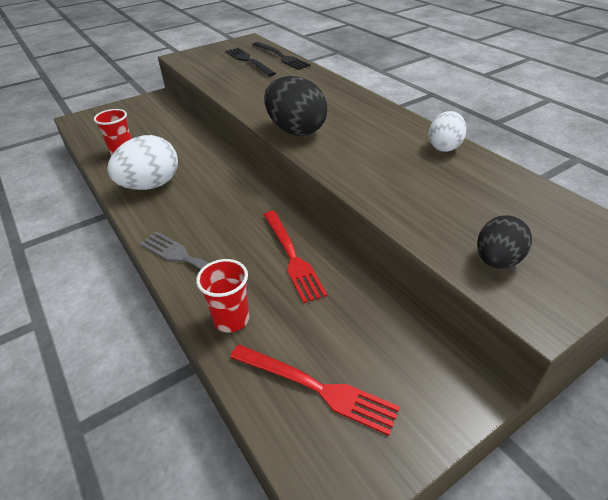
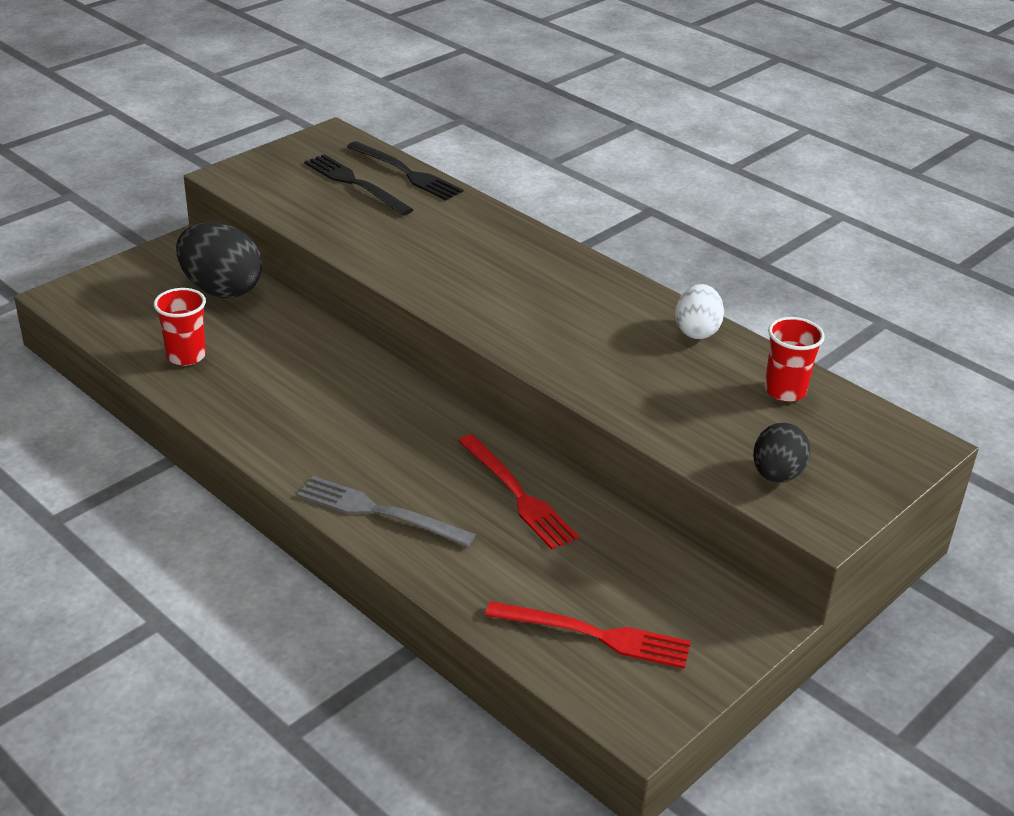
camera: 15 degrees left, 5 degrees down
white egg [107,135,178,190] -> none
red cup [196,259,250,332] -> red cup moved to [765,317,825,402]
black egg [264,76,327,136] -> black egg moved to [176,223,262,298]

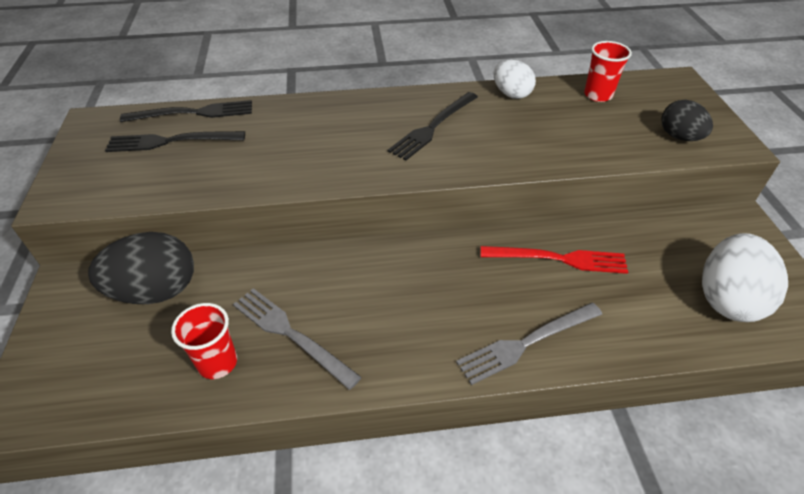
camera: 50 degrees left, 10 degrees up
red fork [485,601,691,669] -> white egg [702,233,788,322]
none -> grey fork [233,288,362,390]
none -> black fork [388,92,478,161]

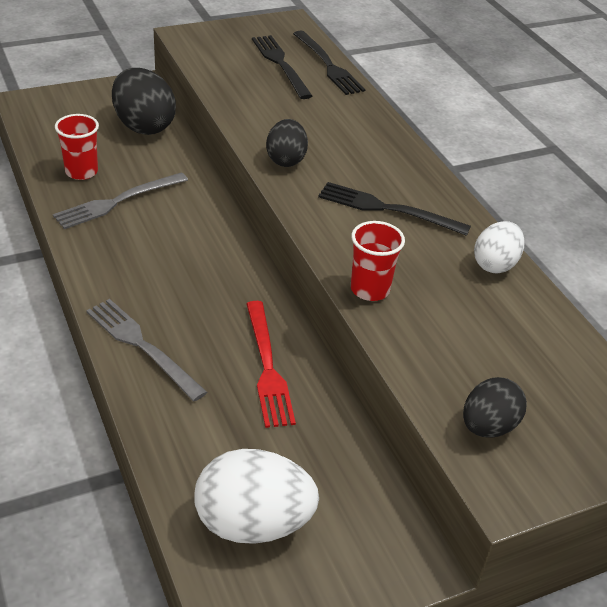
camera: 70 degrees right, 5 degrees down
grey fork [233,288,362,390] -> grey fork turned 150 degrees counterclockwise [53,172,188,229]
red cup [584,41,632,102] -> red cup moved to [351,221,405,301]
none -> black egg [266,119,308,167]

